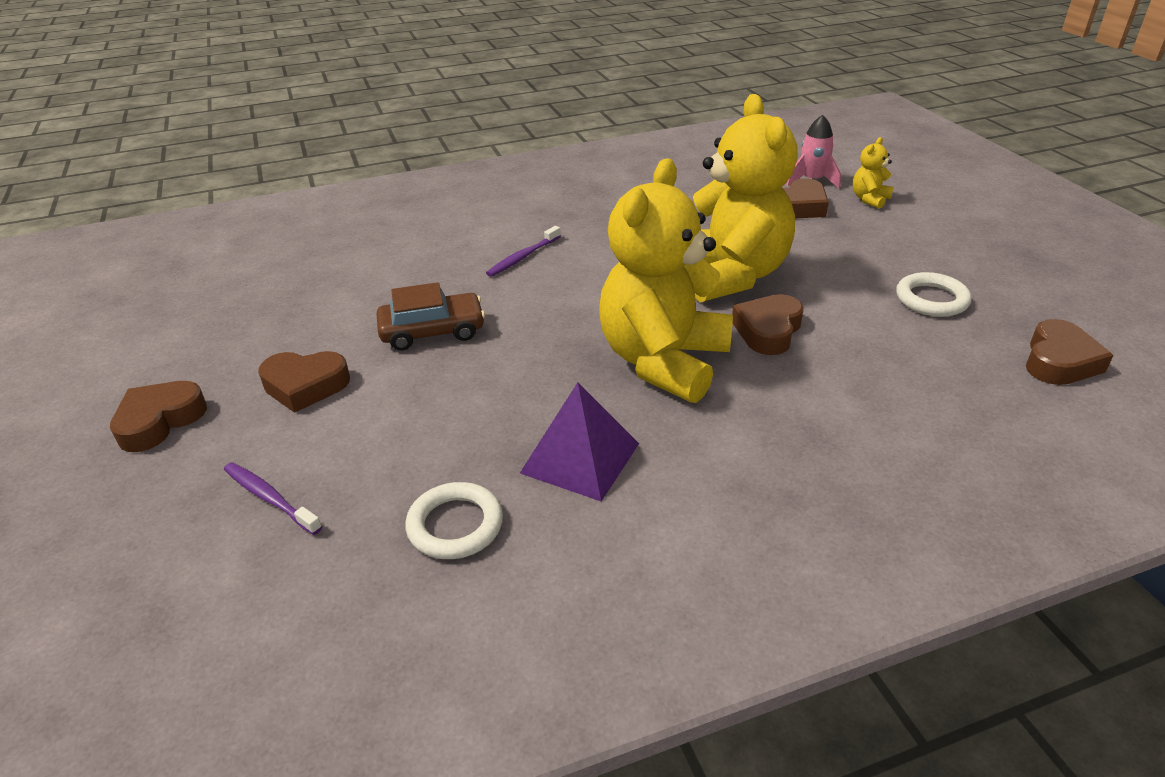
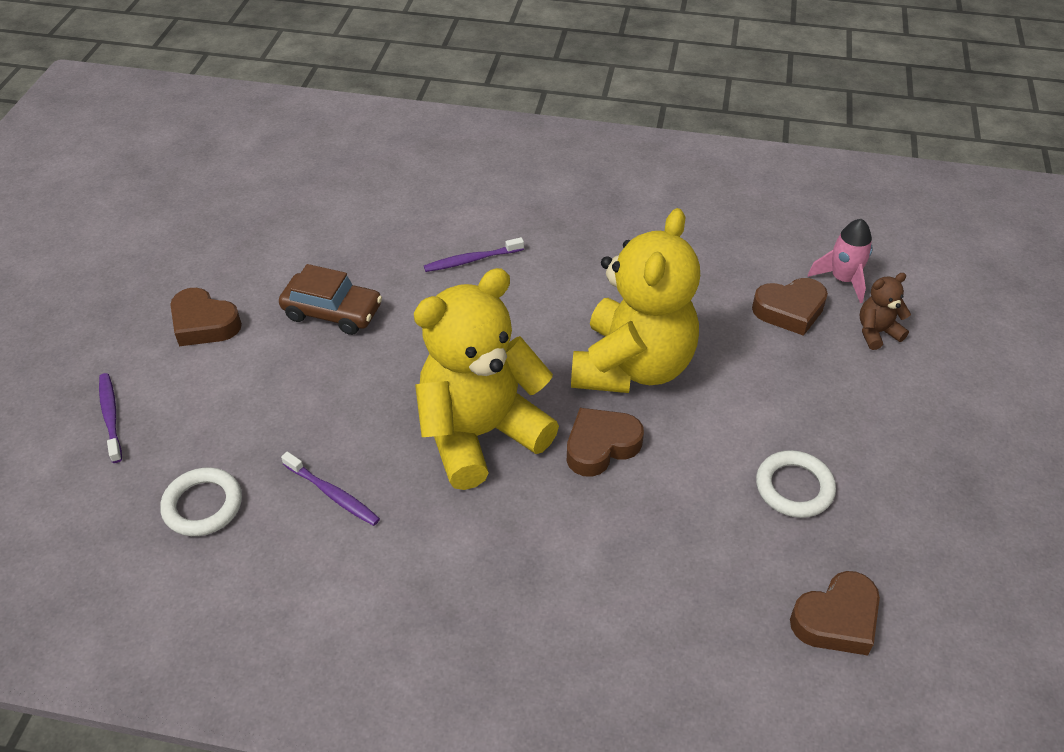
camera: 30 degrees right, 10 degrees up
brown heart [110,381,207,452] -> none
purple pyramid [520,382,639,502] -> purple toothbrush [281,452,380,526]
yellow teddy bear [853,137,894,209] -> brown teddy bear [860,273,911,350]

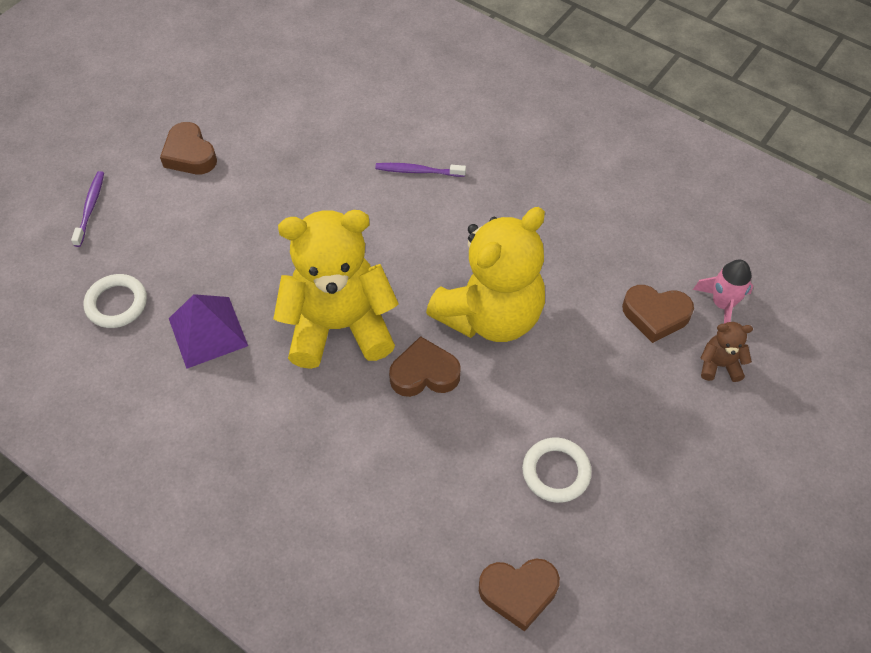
camera: 25 degrees right, 10 degrees up
brown car [279,264,382,335] -> none
purple toothbrush [281,452,380,526] -> purple pyramid [169,294,248,369]

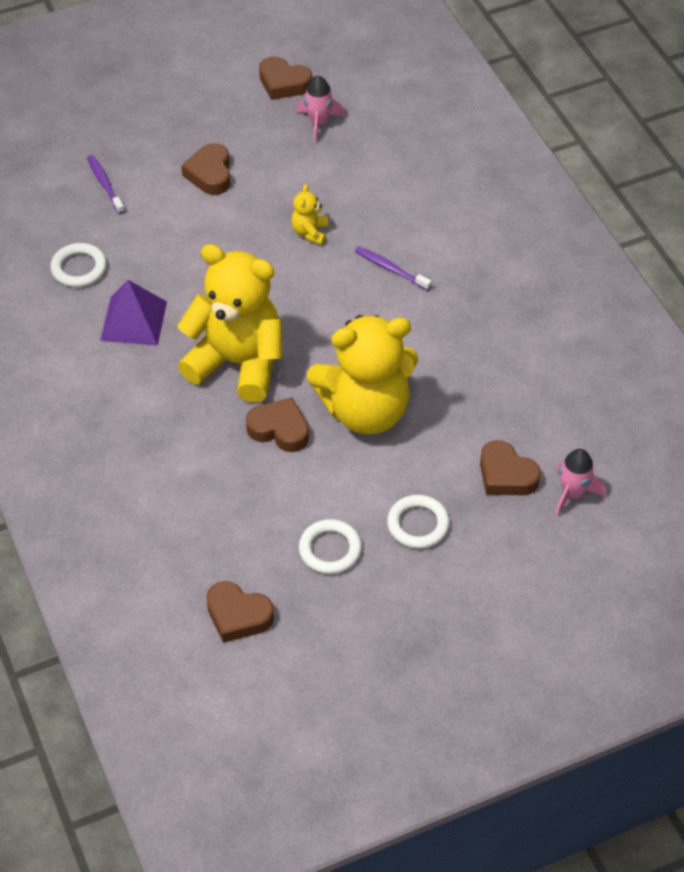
camera: 30 degrees right, 5 degrees down
purple toothbrush [71,171,104,247] -> purple toothbrush turned 60 degrees counterclockwise [87,155,124,214]
brown teddy bear [701,322,753,382] -> none
none -> brown heart [259,56,312,100]
none -> yellow teddy bear [291,184,328,245]
none -> pink rocket [297,76,345,143]
none -> white ring [387,495,450,549]

